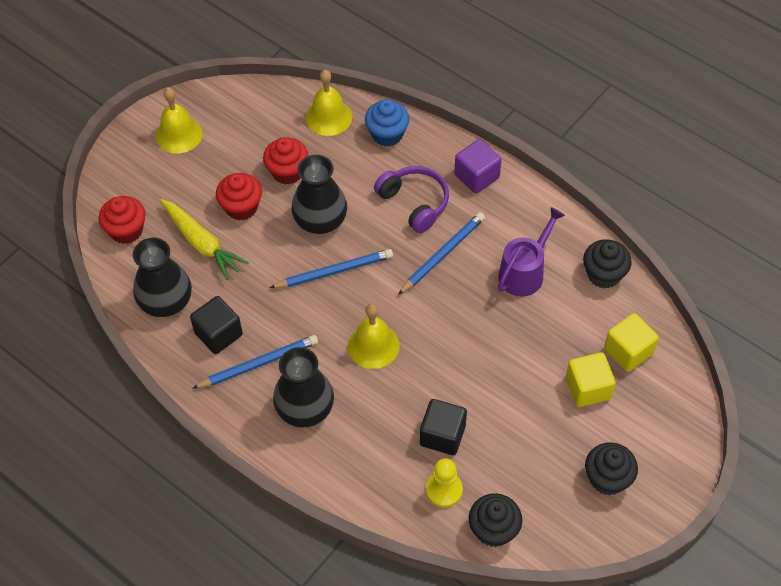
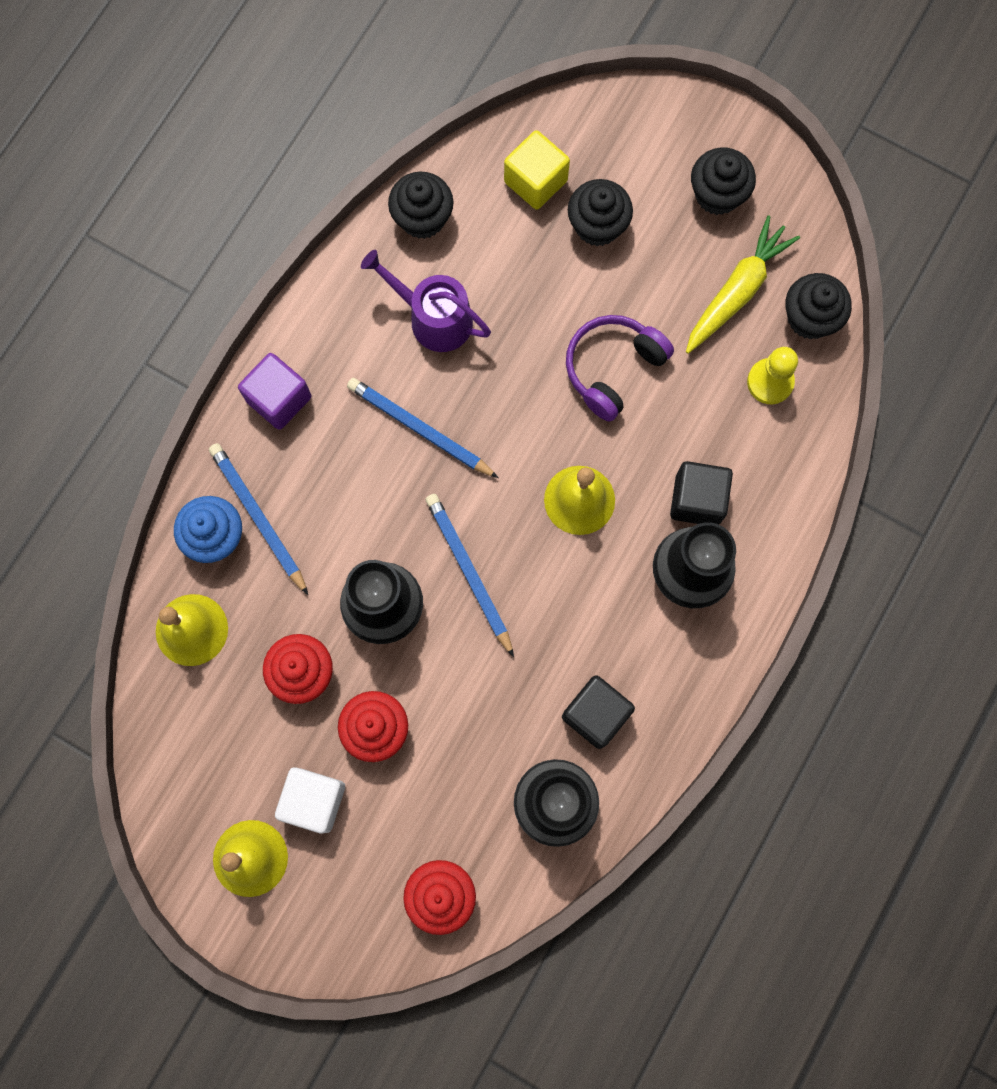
camera: 100 degrees left, 20 degrees up
yellow carrot [160,199,249,280] -> yellow carrot moved to [686,215,800,354]
blue pencil [192,335,318,389] -> blue pencil moved to [209,443,308,595]
purple headphones [374,166,449,233] -> purple headphones moved to [566,315,674,422]
black cube [420,399,467,455] -> black cube moved to [670,461,733,525]
yellow cube [566,352,616,407] -> black cupcake [568,179,633,246]
none -> white cube [275,767,345,833]

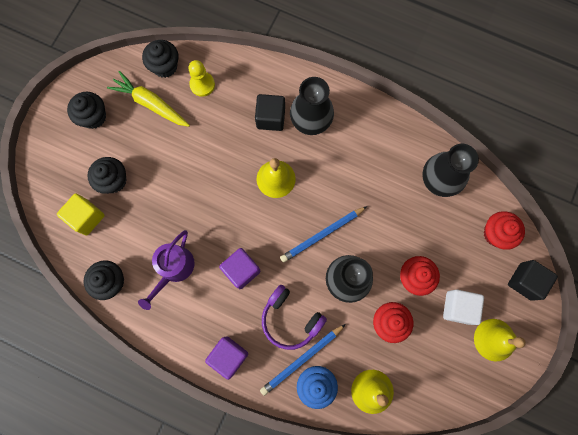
camera: 95 degrees left, 0 degrees up
blue pencil [347,378,499,478] -> purple cube [219,248,261,289]
black cube [562,675,635,749] -> black cube moved to [508,260,558,301]
purple headphones [566,315,674,422] -> purple headphones moved to [262,285,327,350]

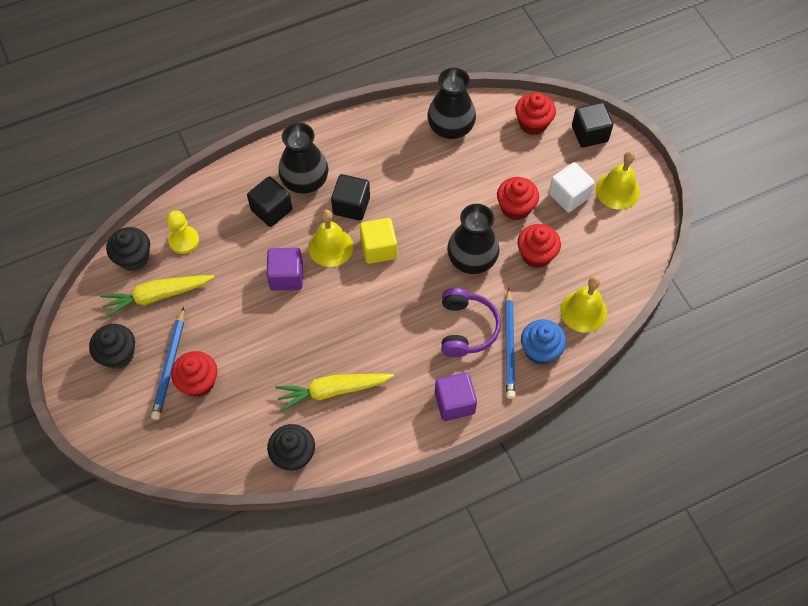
camera: 50 degrees left, 15 degrees down
yellow cube [57,194,105,235] -> yellow cube moved to [360,218,397,264]
black cupcake [87,157,127,194] -> red cupcake [171,351,218,397]
purple watering can [138,230,195,310] -> yellow carrot [275,374,394,412]
purple cube [219,248,261,289] -> purple cube moved to [267,248,303,291]
purple headphones [262,285,327,350] -> purple headphones turned 75 degrees counterclockwise [441,288,501,357]
blue pencil [280,206,367,263] -> blue pencil moved to [151,307,184,420]
none -> black cube [331,174,370,221]

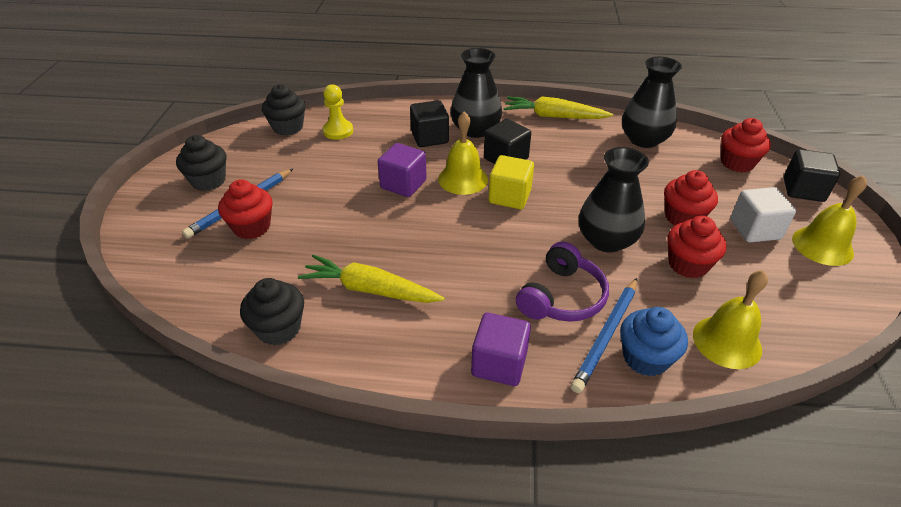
camera: 30 degrees right, 20 degrees down
yellow carrot [100,275,214,318] -> yellow carrot moved to [504,96,613,119]

